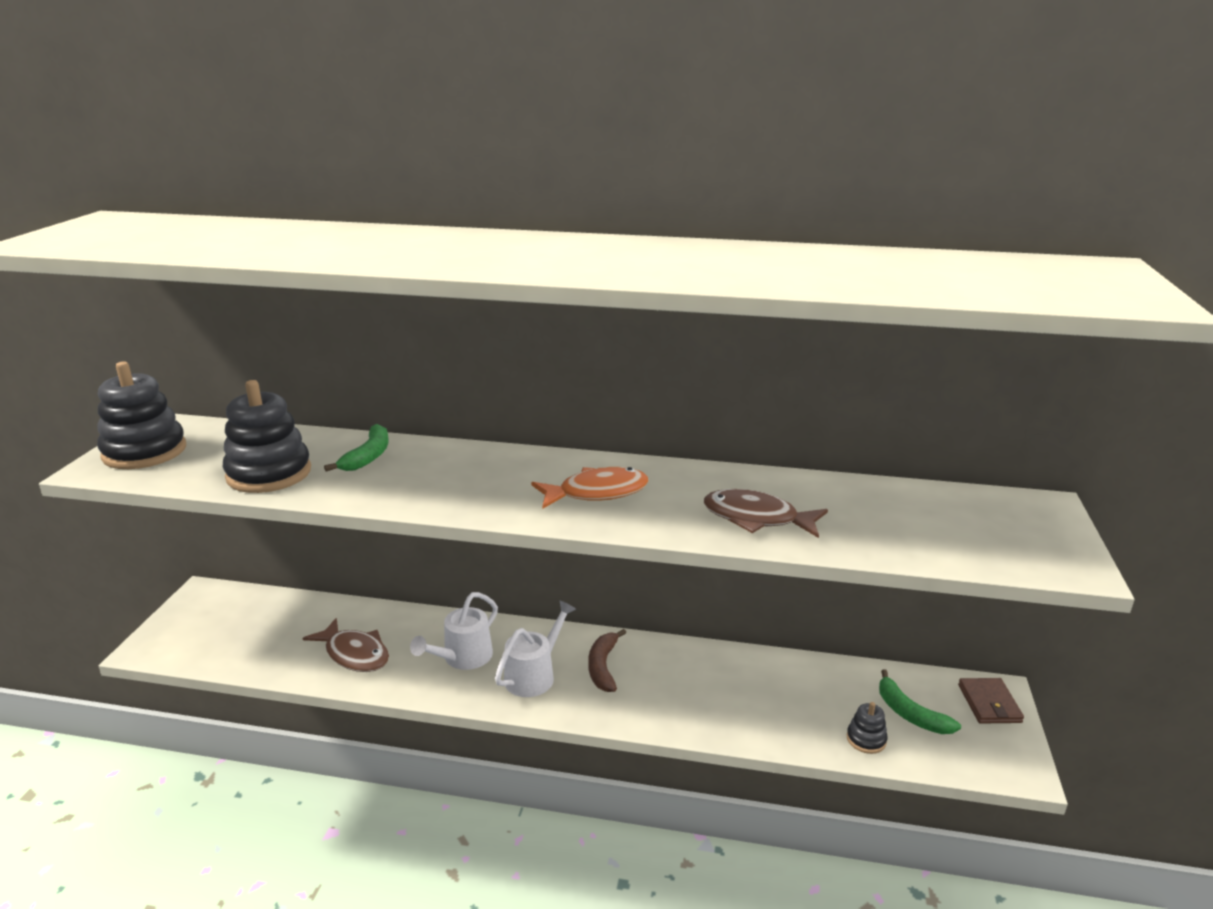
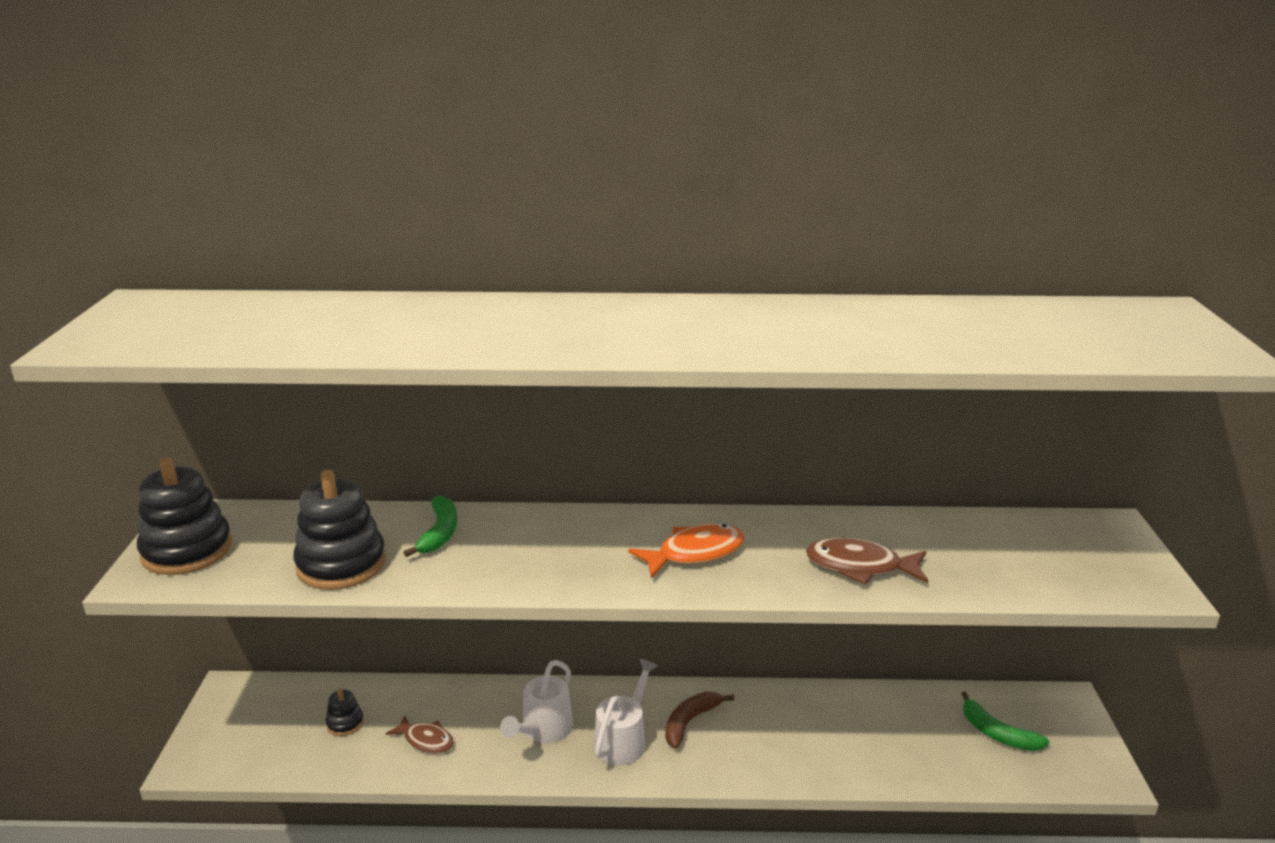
camera: 10 degrees left, 0 degrees up
brown fish [303,618,389,672] -> brown fish [386,715,454,753], size x0.66
brown banana [588,629,626,692] -> brown banana turned 45 degrees clockwise [665,692,734,749]
black stacking toy [847,702,888,754] -> black stacking toy moved to [326,688,364,736]
brown wallet [958,678,1024,724] -> none

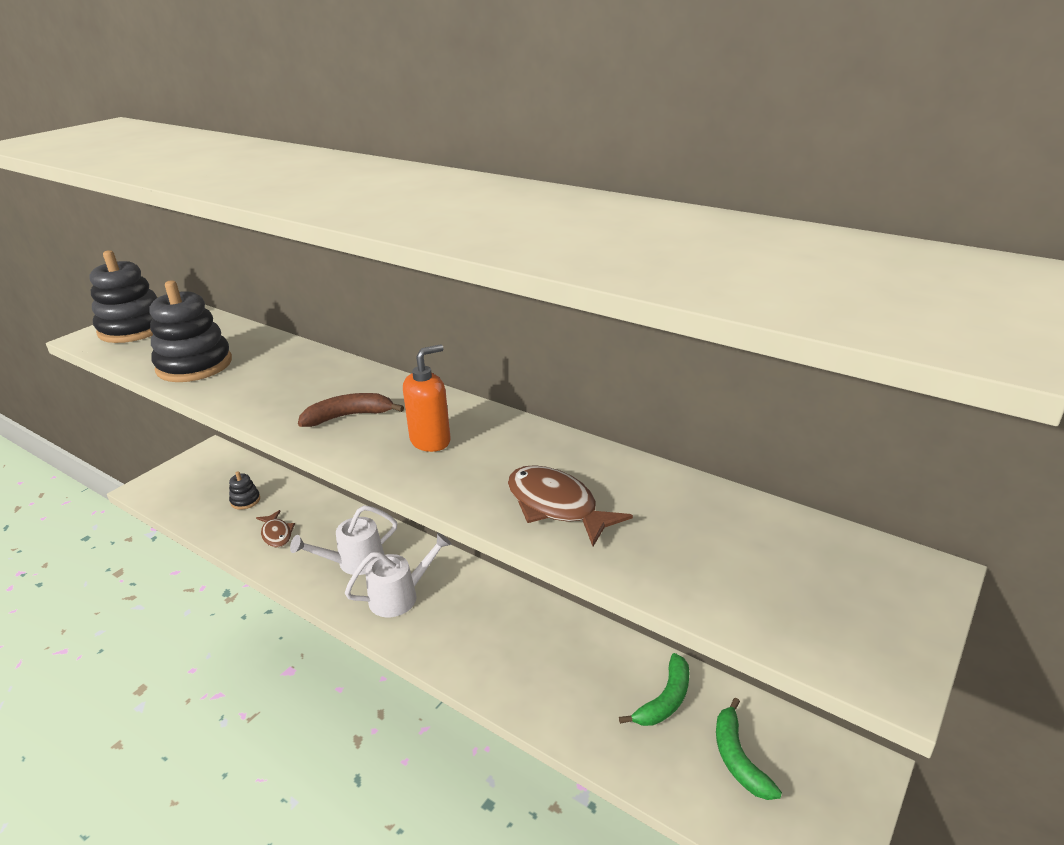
camera: 35 degrees right, 5 degrees up
green banana [403,495,457,557] -> green banana moved to [619,653,689,726]
orange fish [628,524,744,578] -> orange soap dispenser [403,344,451,452]
brown banana [665,692,734,749] -> brown banana moved to [298,393,404,427]

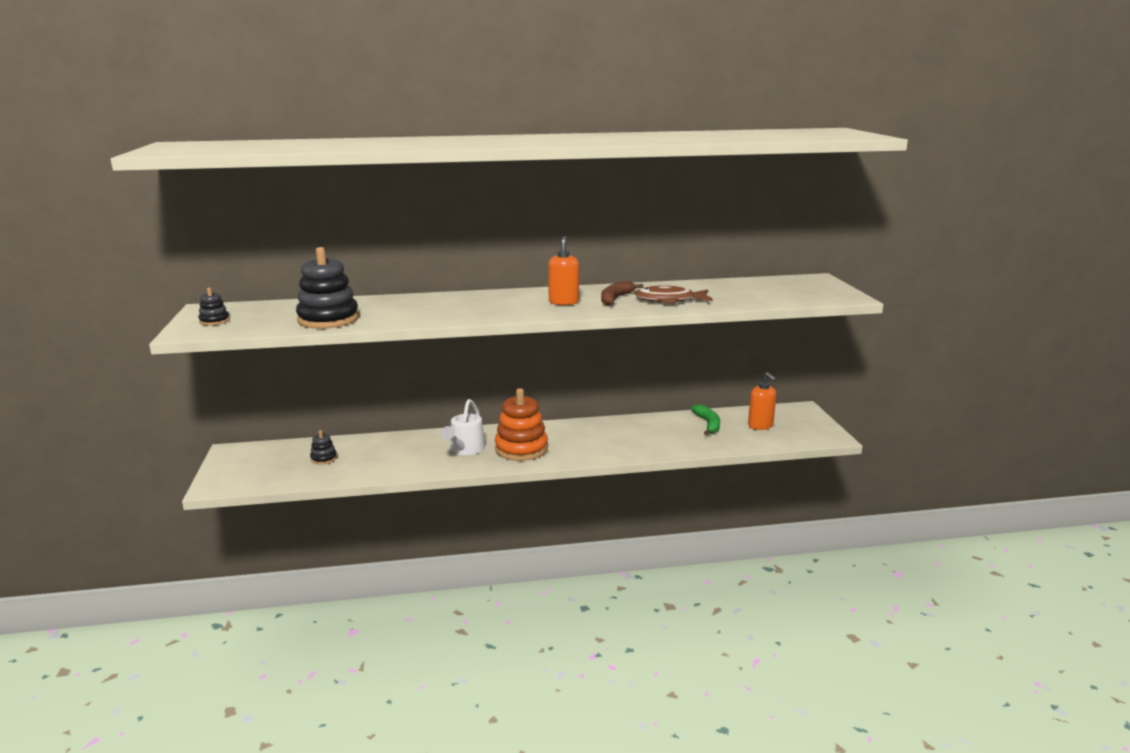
camera: 45 degrees left, 10 degrees down
black stacking toy [89,250,157,343] -> black stacking toy [198,288,230,325], size x0.47
brown fish [256,510,295,547] -> none
brown banana [298,393,404,427] -> brown banana moved to [601,281,644,306]
white watering can [345,533,452,617] -> orange stacking toy [495,388,548,461]
green banana [716,698,782,800] -> orange soap dispenser [748,372,777,430]

